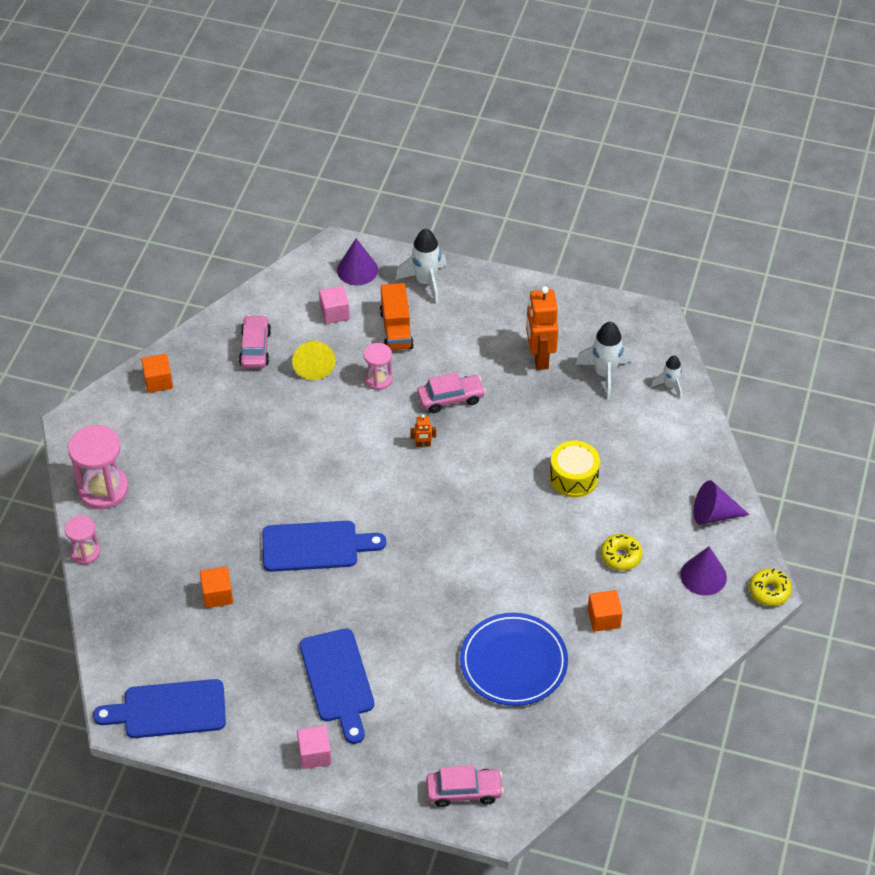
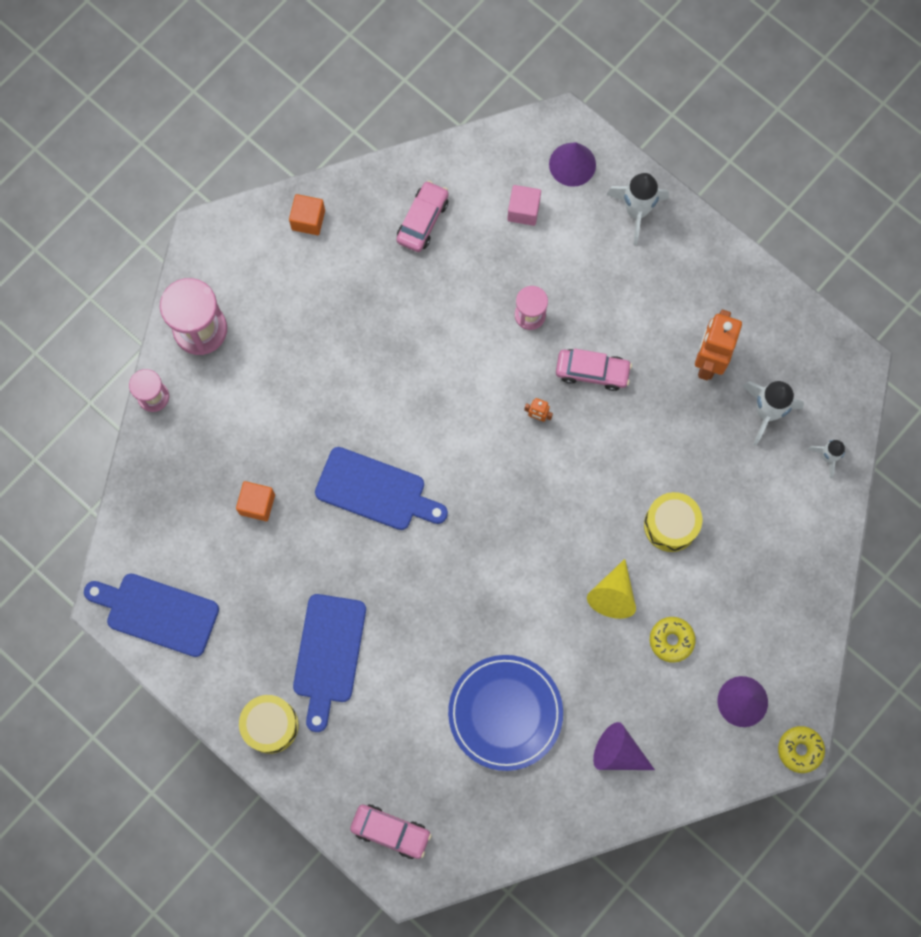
camera: 25 degrees right, 25 degrees up
yellow cone [292,340,335,380] -> yellow cone moved to [587,559,636,619]
pink cube [297,725,332,769] -> yellow drum [239,695,299,754]
orange truck [380,283,414,350] -> none
orange cube [588,590,623,632] -> none
purple cone [694,480,749,525] -> purple cone moved to [593,722,655,770]

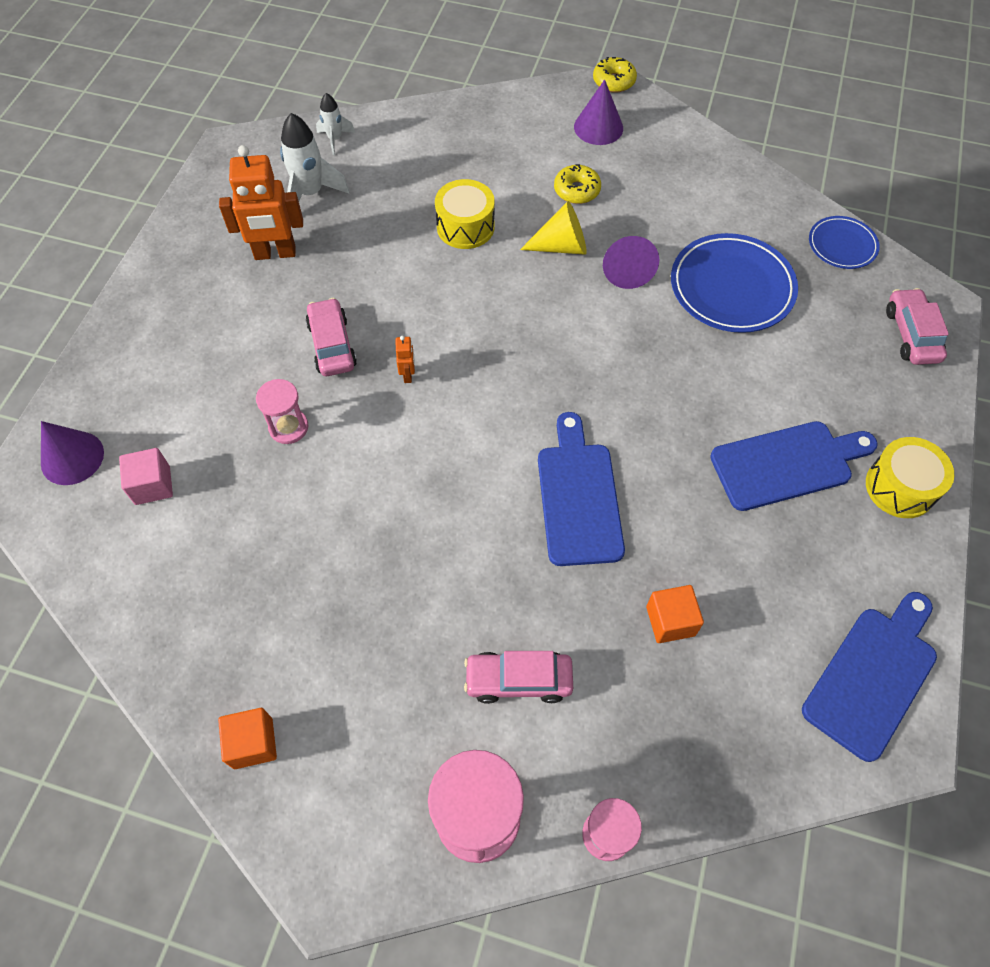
camera: 115 degrees left, 15 degrees down
blue cutting board [84,573,219,657] -> blue cutting board turned 135 degrees counterclockwise [802,592,937,762]
pink car [396,181,449,252] -> pink car moved to [464,651,573,704]
purple cone [593,722,655,770] -> purple cone moved to [603,236,659,289]
white rocket [606,173,669,245] -> none
none -> blue plate [809,216,880,269]

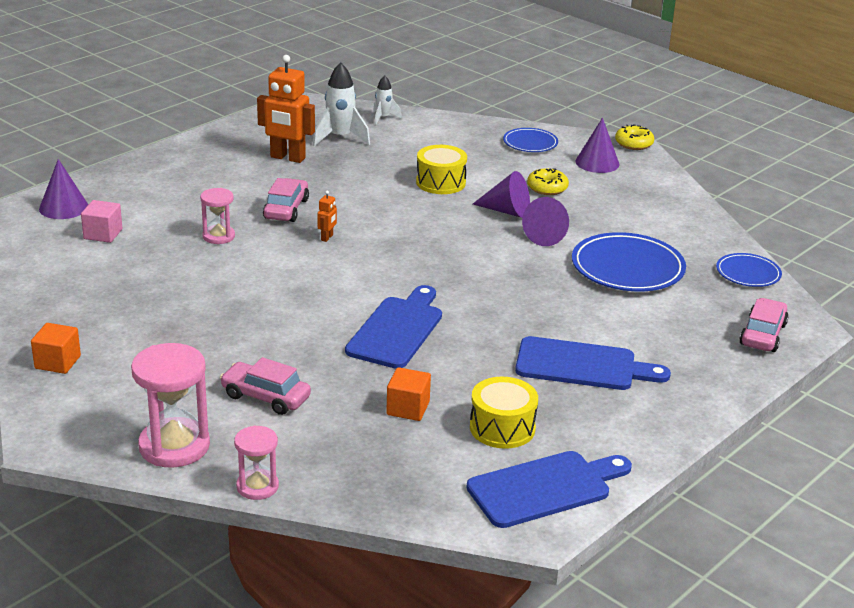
camera: 25 degrees right, 30 degrees down
yellow cone [520,201,587,255] -> purple cone [473,171,530,218]
yellow drum [866,437,954,518] -> yellow drum moved to [470,377,538,449]
none -> blue plate [503,128,558,152]

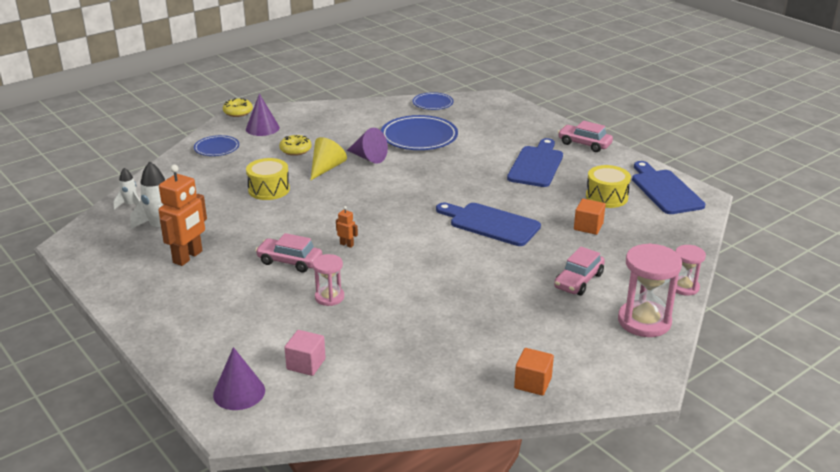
camera: 80 degrees left, 0 degrees up
purple cone [473,171,530,218] -> yellow cone [311,137,347,180]
pink car [739,298,788,352] -> pink car moved to [558,121,613,152]

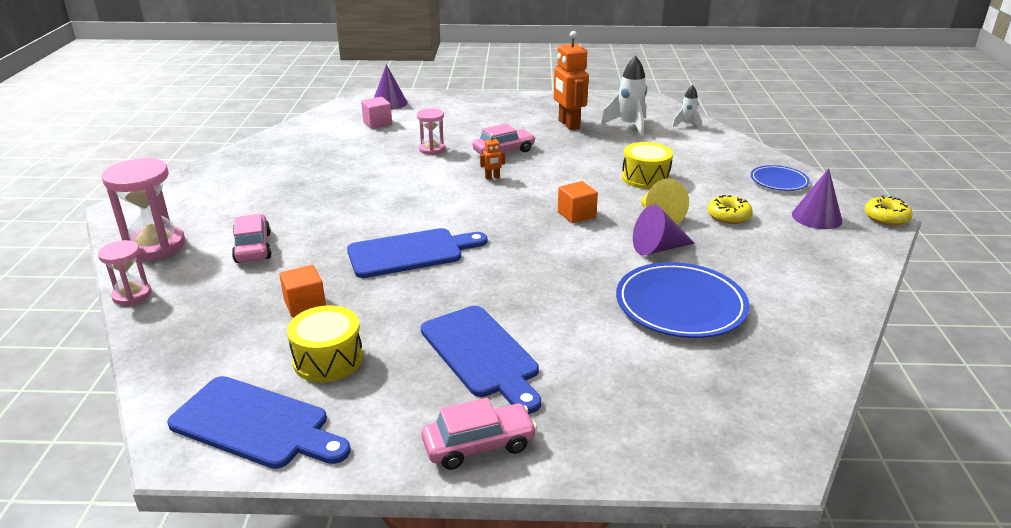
camera: 130 degrees right, 0 degrees up
blue plate [413,92,454,110] -> none
orange cube [514,348,554,396] -> orange cube moved to [558,181,598,223]

